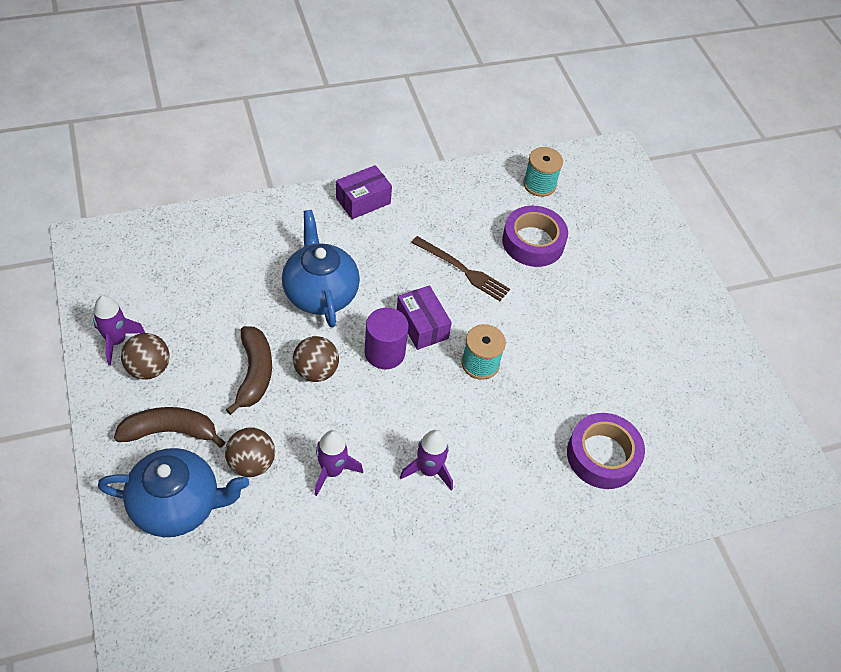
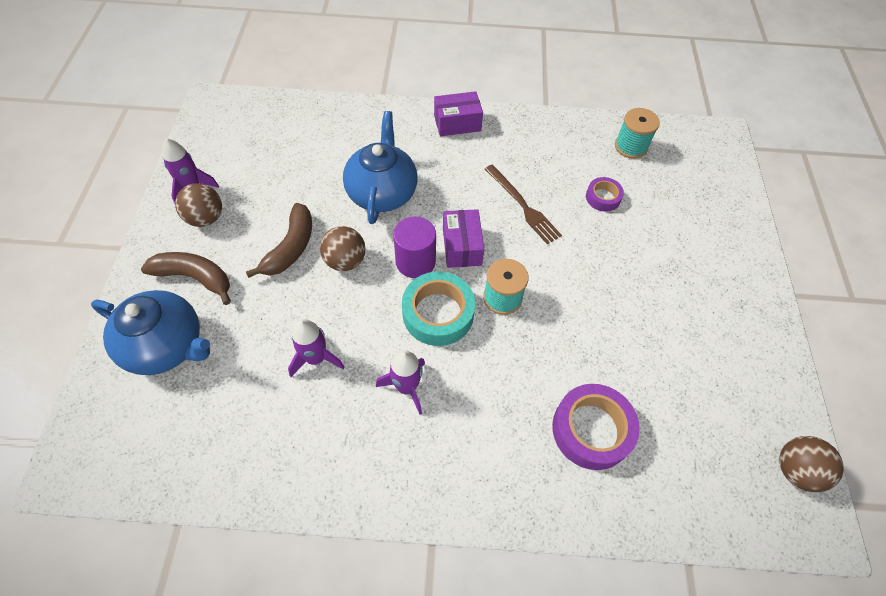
camera: 25 degrees right, 5 degrees up
brown ball [225,427,275,477] -> brown ball moved to [779,436,844,492]
purple tape [502,206,568,267] -> purple tape [586,177,624,212], size x0.56
none -> turquoise tape [402,272,475,346]

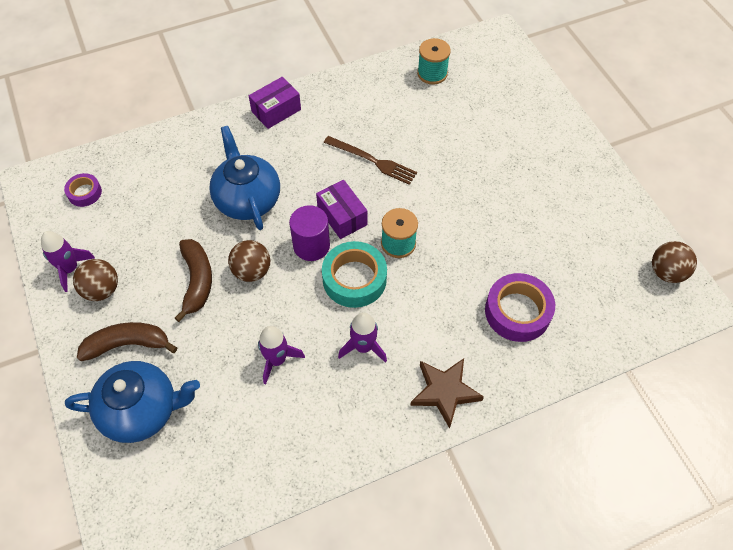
camera: 25 degrees left, 0 degrees up
purple tape [586,177,624,212] -> purple tape moved to [64,173,102,207]
none -> brown star [410,358,484,428]

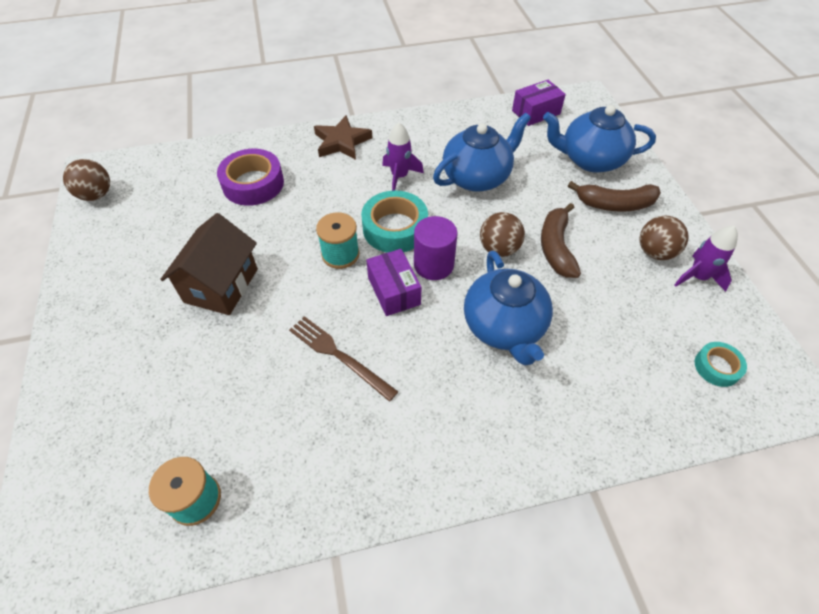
camera: 170 degrees left, 5 degrees down
purple tape [64,173,102,207] -> turquoise tape [695,342,747,387]
purple box [249,77,301,129] -> purple box moved to [512,80,566,126]
purple rocket [258,326,305,385] -> blue teapot [433,113,531,192]
none -> brown house [160,213,258,315]

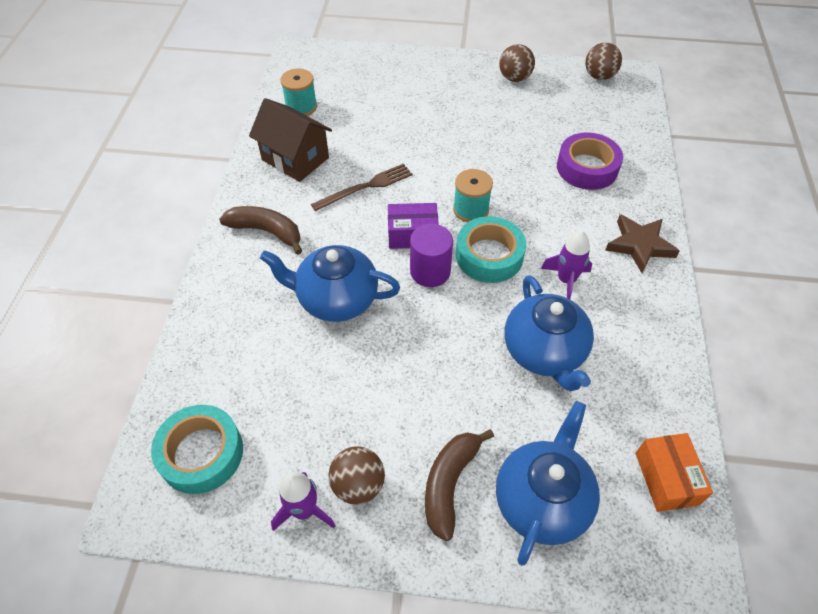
camera: 110 degrees right, 0 degrees up
brown house [160,213,258,315] -> brown house moved to [249,98,332,182]
brown ball [480,212,525,257] -> brown ball moved to [499,44,535,82]
purple box [512,80,566,126] -> orange box [635,433,713,512]
brown banana [541,203,581,278] -> brown banana moved to [219,206,302,255]
turquoise tape [695,342,747,387] -> turquoise tape [151,405,243,494], size x1.80

